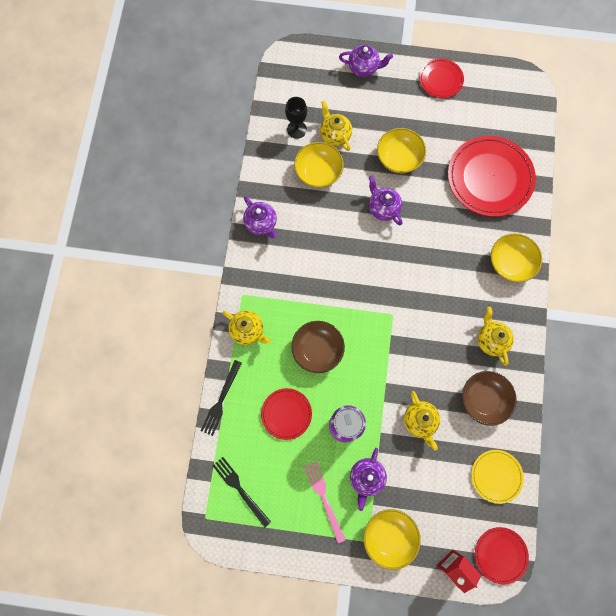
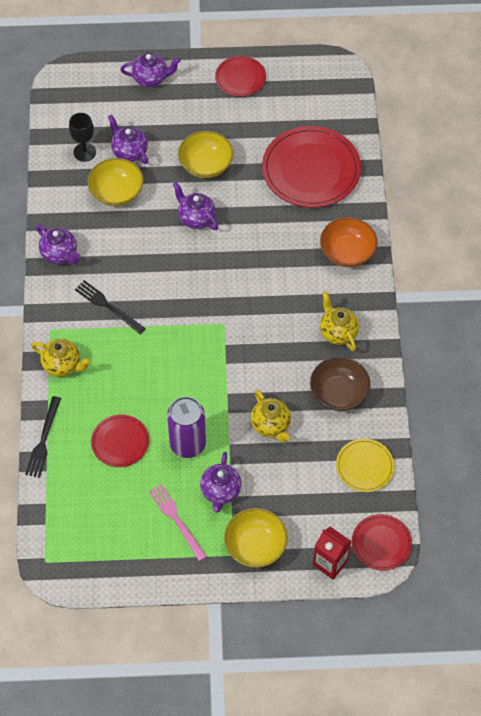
camera: 10 degrees left, 15 degrees down
black fork [213,457,271,527] -> black fork moved to [75,280,146,334]
brown bowl [291,321,345,373] -> none
yellow teapot [320,100,352,151] -> purple teapot [108,115,148,164]
yellow bowl [491,233,542,282] -> orange bowl [320,217,378,267]

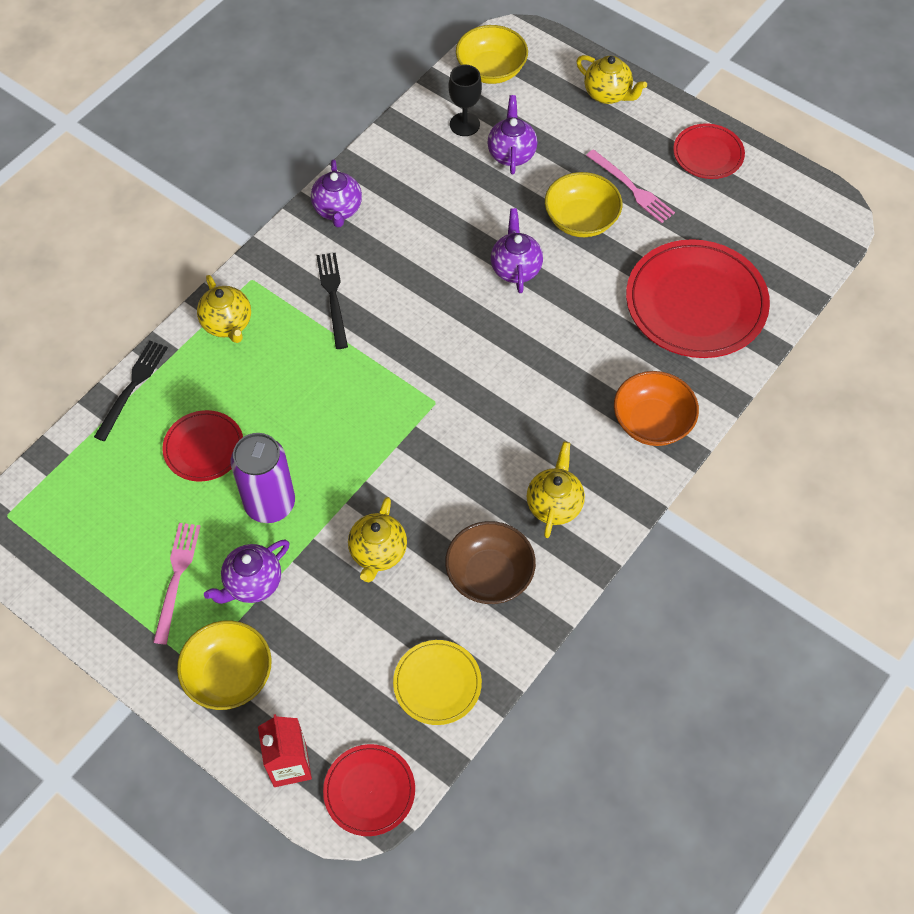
camera: 40 degrees right, 0 degrees up
black fork [25,396,61,478] -> black fork turned 150 degrees clockwise [94,341,168,441]
yellow bowl [87,158,144,206] -> yellow bowl moved to [456,25,528,84]
purple teapot [120,53,181,87] -> yellow teapot [576,55,647,104]
none -> pink fork [586,149,675,223]

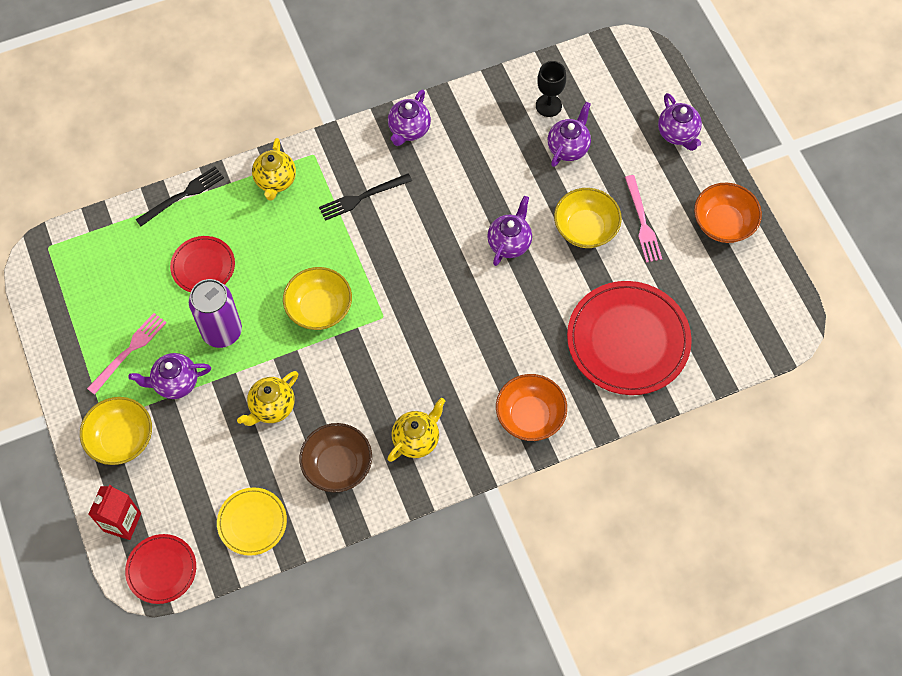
camera: 30 degrees right, 5 degrees up
black fork [316,253,348,349] -> black fork turned 135 degrees counterclockwise [319,173,412,221]
yellow bowl [456,25,528,84] -> yellow bowl moved to [283,267,352,330]
yellow teapot [576,55,647,104] -> purple teapot [658,93,702,151]
red plate [673,124,745,179] -> orange bowl [694,183,762,243]

